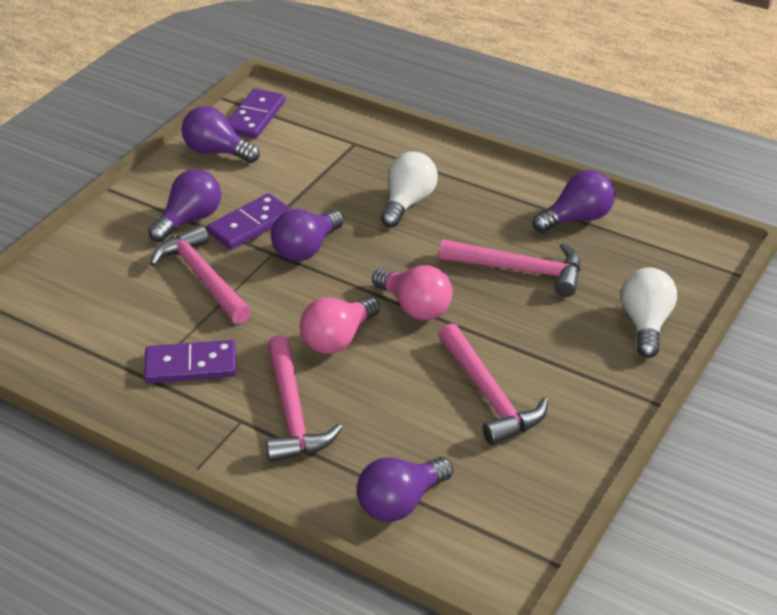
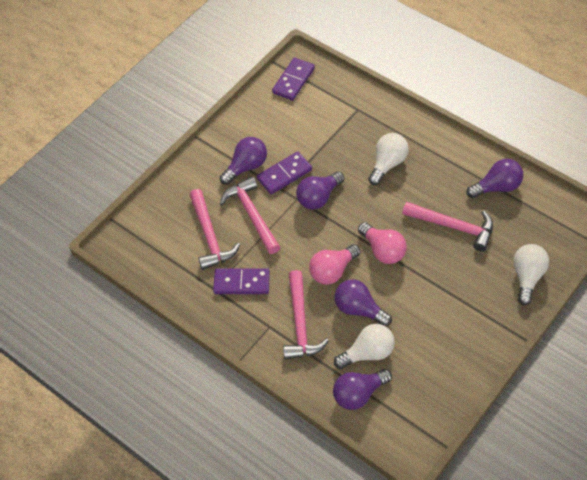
camera: 10 degrees right, 15 degrees up
purple light bulb [181,106,260,163] -> purple light bulb moved to [334,279,392,326]
pink hammer [438,323,548,445] -> pink hammer moved to [189,189,240,270]
none -> white light bulb [334,324,395,369]

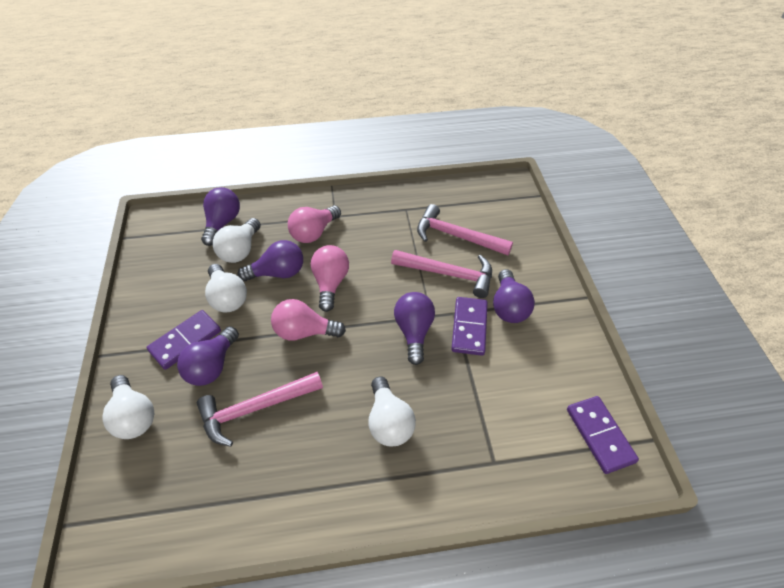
camera: 130 degrees right, 5 degrees down
purple domino [213,268,270,294] -> purple domino moved to [146,310,221,370]
pink hammer [283,270,329,360] -> pink light bulb [288,205,341,243]
purple light bulb [466,159,523,198] -> purple light bulb moved to [177,326,239,386]
none -> white light bulb [205,264,247,312]

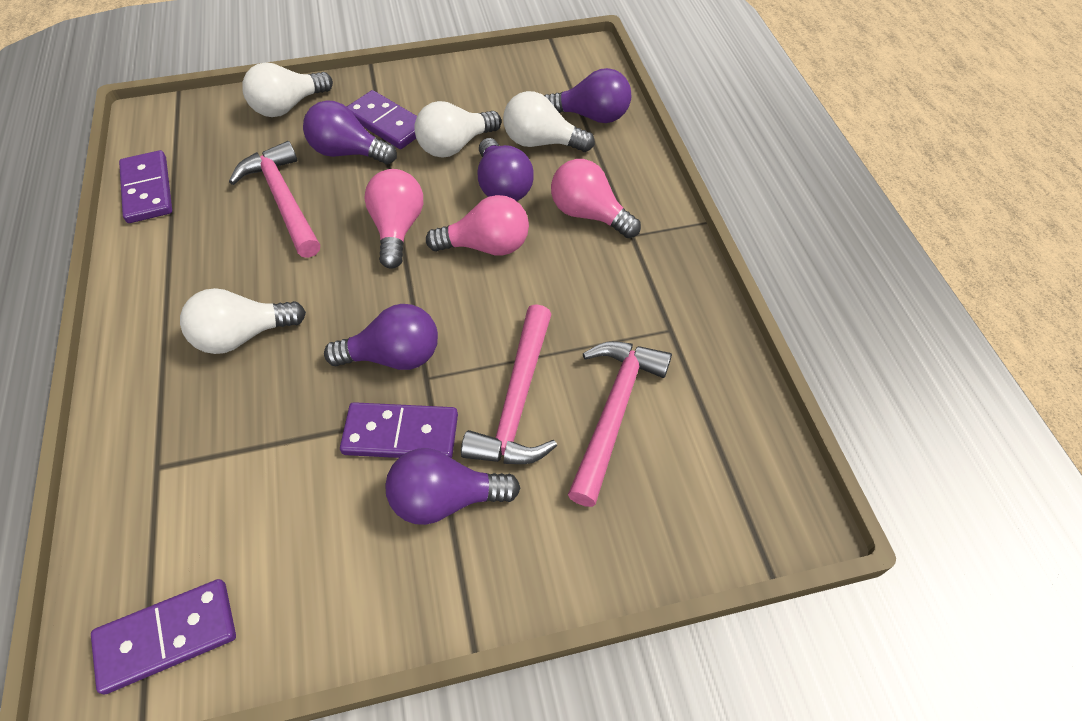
camera: 85 degrees right, 5 degrees up
none -> purple domino [119,150,172,223]

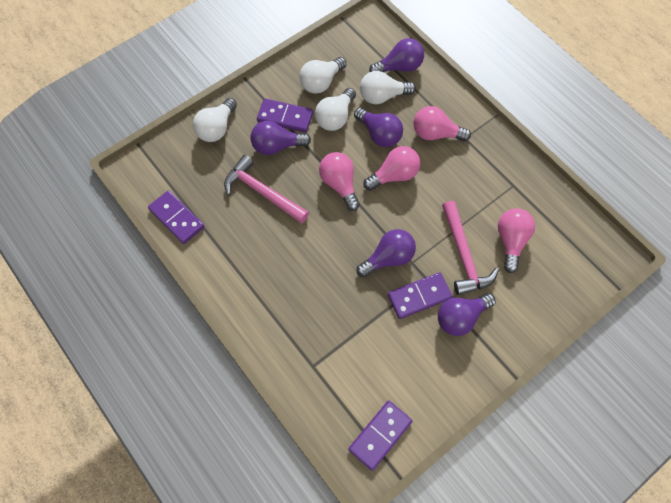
camera: 25 degrees left, 10 degrees up
white light bulb [180,288,306,354] -> white light bulb moved to [299,57,347,94]
pink hammer [568,341,672,507] -> pink light bulb [498,208,535,273]

